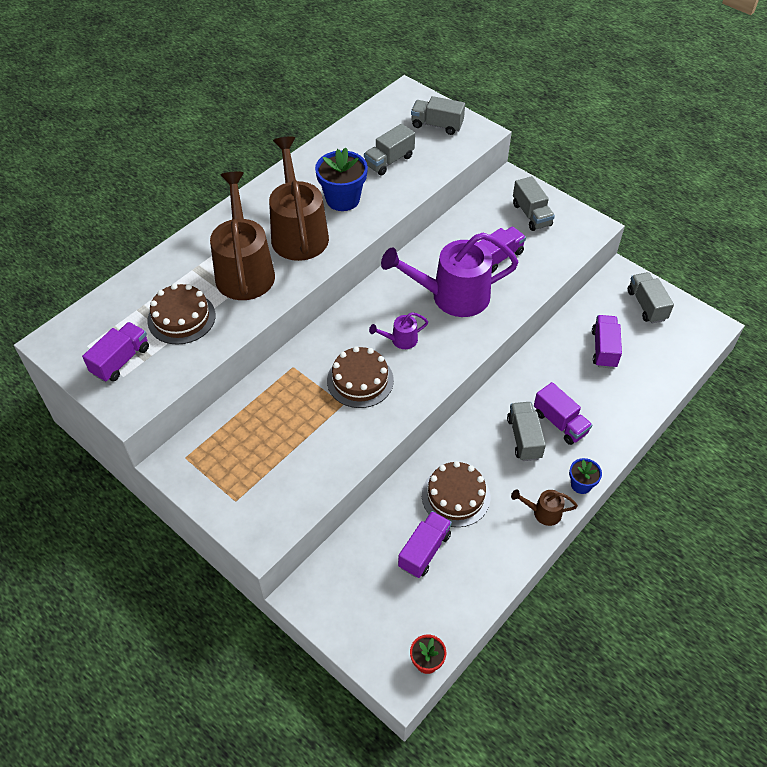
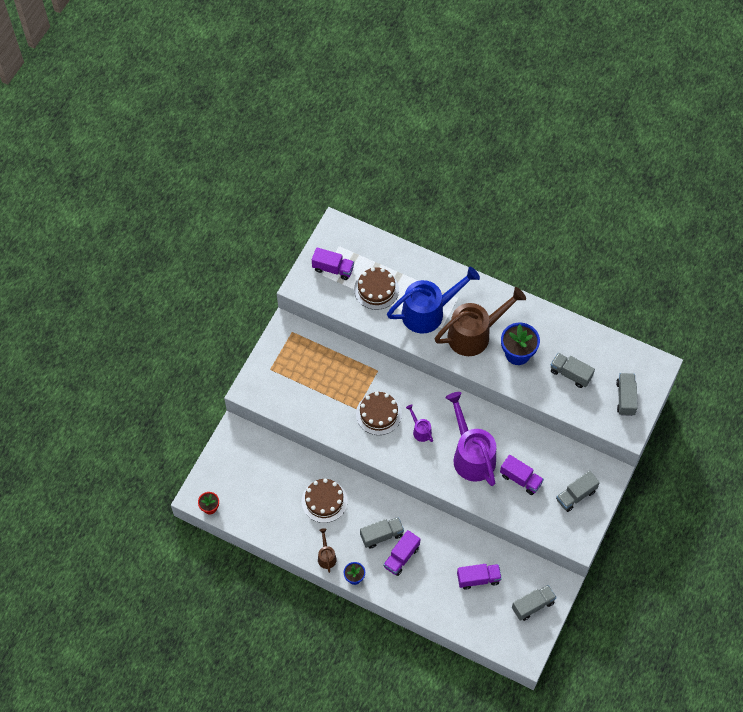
camera: 75 degrees right, 10 degrees up
brown watering can [210,171,275,300] -> blue watering can [387,266,480,334]
purple truck [398,511,452,578] -> none

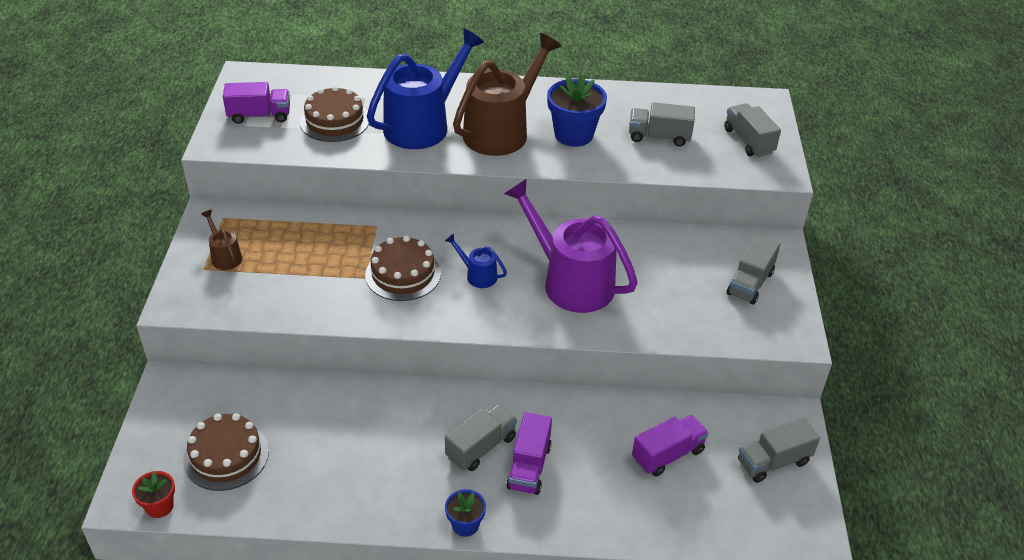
camera: 25 degrees left, 20 degrees down
brown cake [301,479,347,523] -> brown cake moved to [183,413,269,491]
brown watering can [318,528,337,573] -> brown watering can moved to [201,210,242,270]
purple watering can [406,405,433,442] -> blue watering can [445,234,507,288]
purple truck [500,455,544,495] -> none
grey truck [512,585,557,621] -> grey truck turned 150 degrees counterclockwise [738,418,820,483]

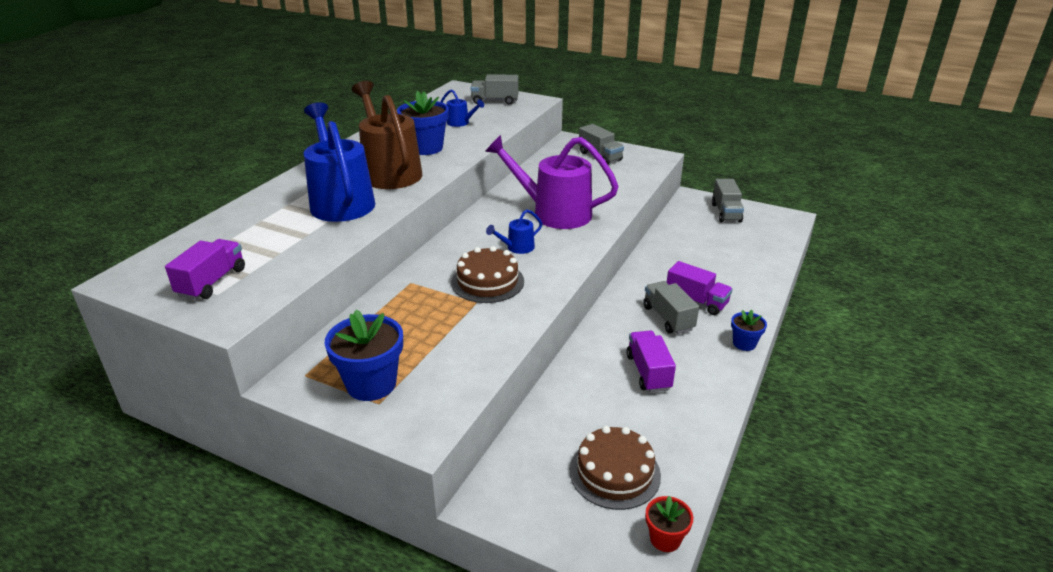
camera: 65 degrees left, 10 degrees down
brown watering can [201,210,242,270] -> blue flower pot [325,310,403,401]
brown cake [300,86,369,142] -> none
purple watering can [504,179,638,313] -> purple watering can turned 45 degrees clockwise [485,135,619,229]
grey truck [629,102,695,147] -> blue watering can [441,89,484,127]
purple truck [632,415,709,477] -> purple truck moved to [627,330,676,392]

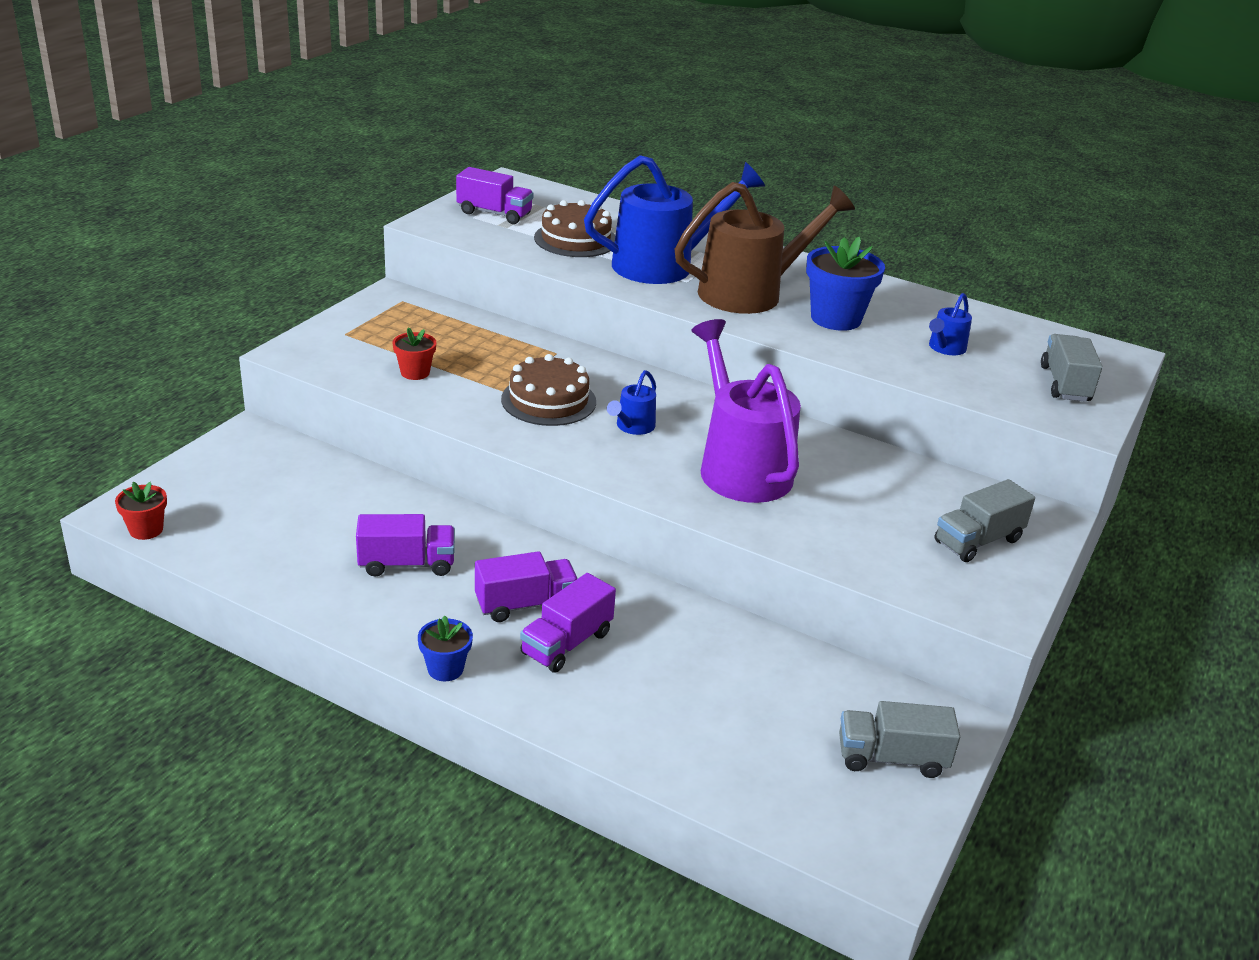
camera: 90 degrees right, 0 degrees up
blue flower pot [325,310,403,401] -> none
purple watering can [485,135,619,229] -> purple watering can turned 45 degrees counterclockwise [691,319,801,503]
blue watering can [486,209,542,254] -> blue watering can turned 120 degrees counterclockwise [607,370,656,435]
brown cake [570,426,661,510] -> brown cake moved to [534,200,615,257]
grey truck [643,281,699,334] -> purple truck [475,551,578,622]
none -> red flower pot [393,327,436,380]

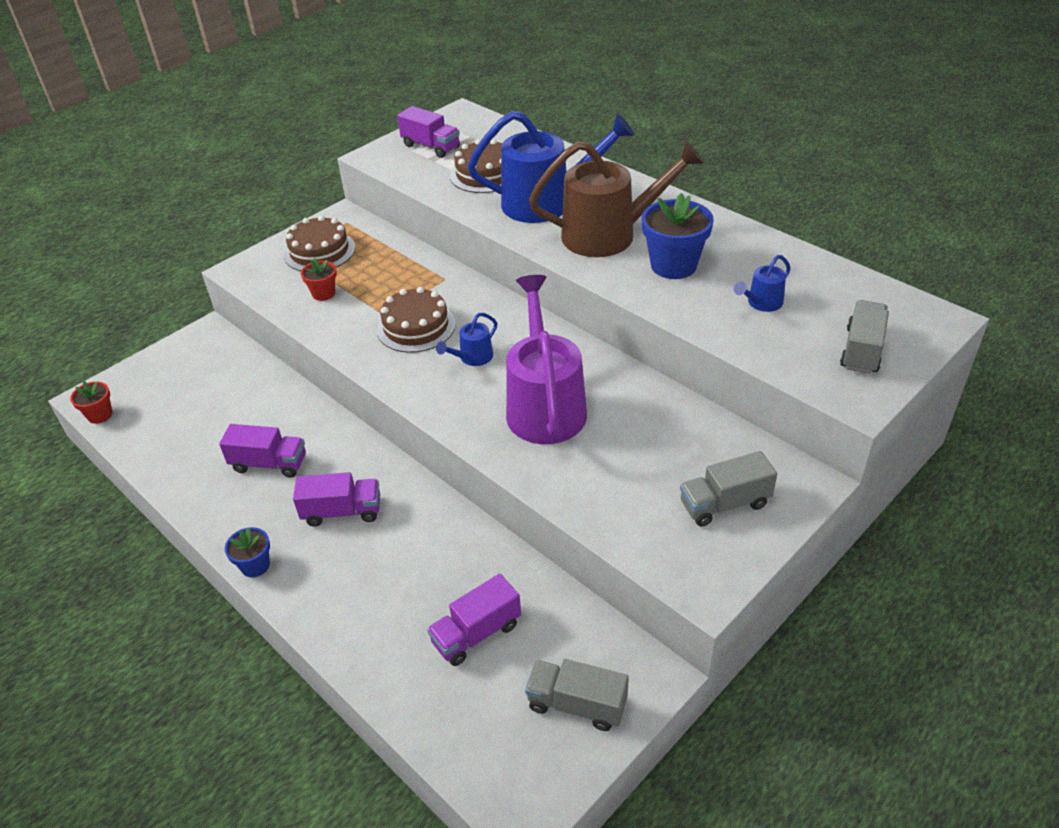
camera: 20 degrees right, 10 degrees up
purple truck [520,573,616,673] -> purple truck moved to [427,574,521,666]
none -> brown cake [284,215,355,271]

